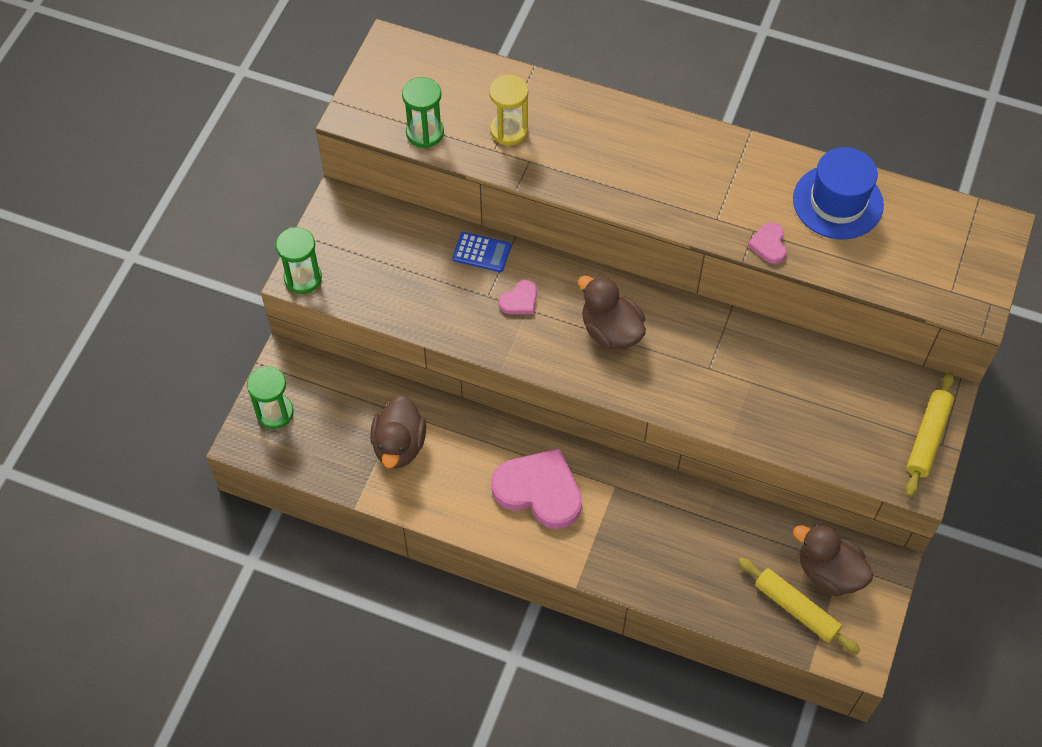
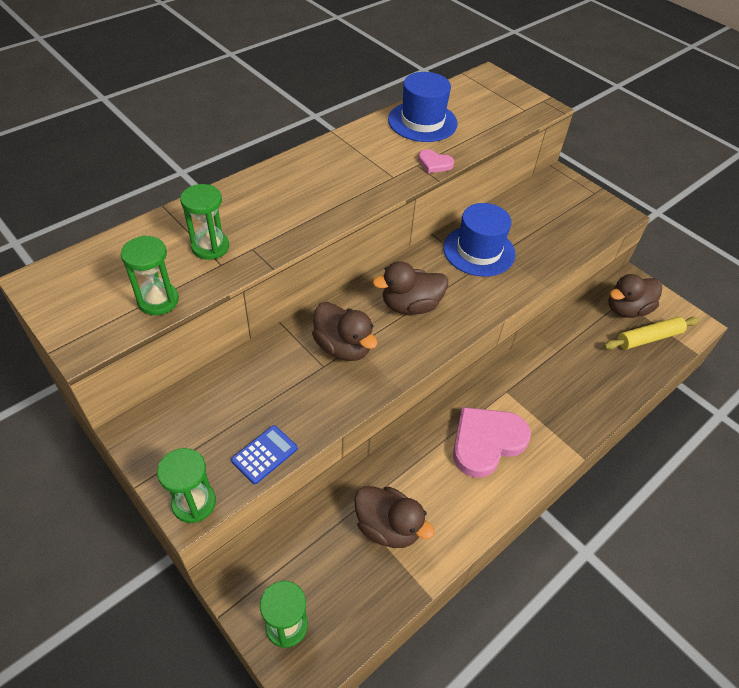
camera: 65 degrees left, 10 degrees down
blue calculator [452,232,511,272] -> blue calculator moved to [231,425,298,484]
yellow hourglass [489,75,528,145] -> green hourglass [180,184,229,260]
pink heart [499,280,537,314] -> brown duck [312,302,377,361]
yellow rolling pin [905,372,955,497] -> none
none -> blue hat [443,203,515,277]

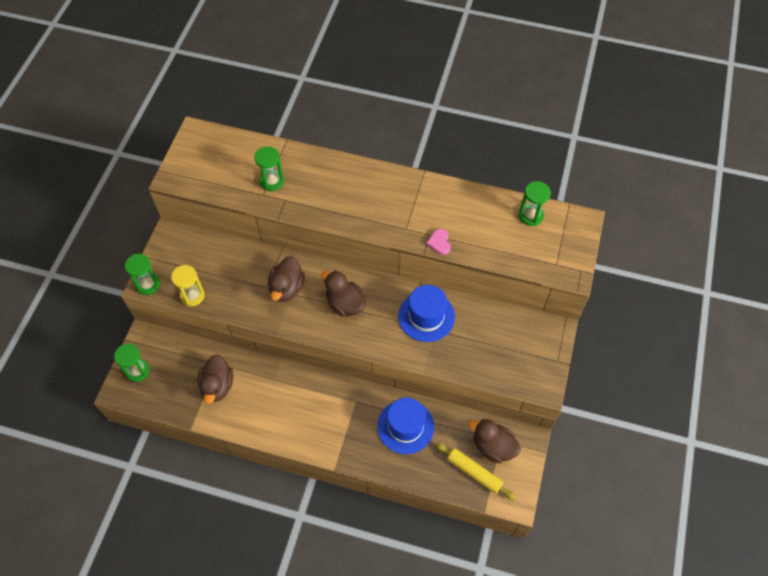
camera: 60 degrees right, 10 degrees up
green hourglass [121,235,179,315] -> green hourglass moved to [519,181,551,226]
blue calculator [231,425,298,484] -> yellow hourglass [171,265,205,306]
blue hat [388,72,458,142] -> blue hat moved to [377,398,434,454]
pink heart [453,407,531,478] -> none

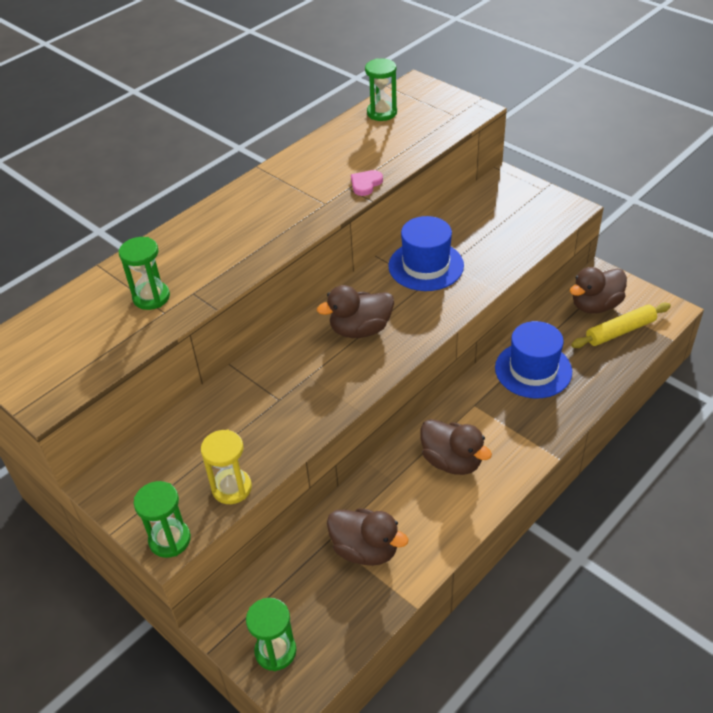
camera: 60 degrees left, 15 degrees down
brown duck [268,256,305,302] -> brown duck moved to [420,419,492,475]
pink heart [426,229,451,255] -> pink heart turned 105 degrees clockwise [351,170,383,196]

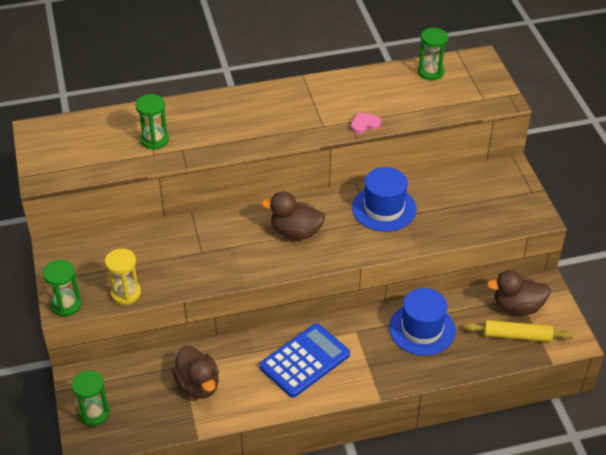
camera: 30 degrees right, 0 degrees up
brown duck [420,419,492,475] -> blue calculator [259,323,350,398]

